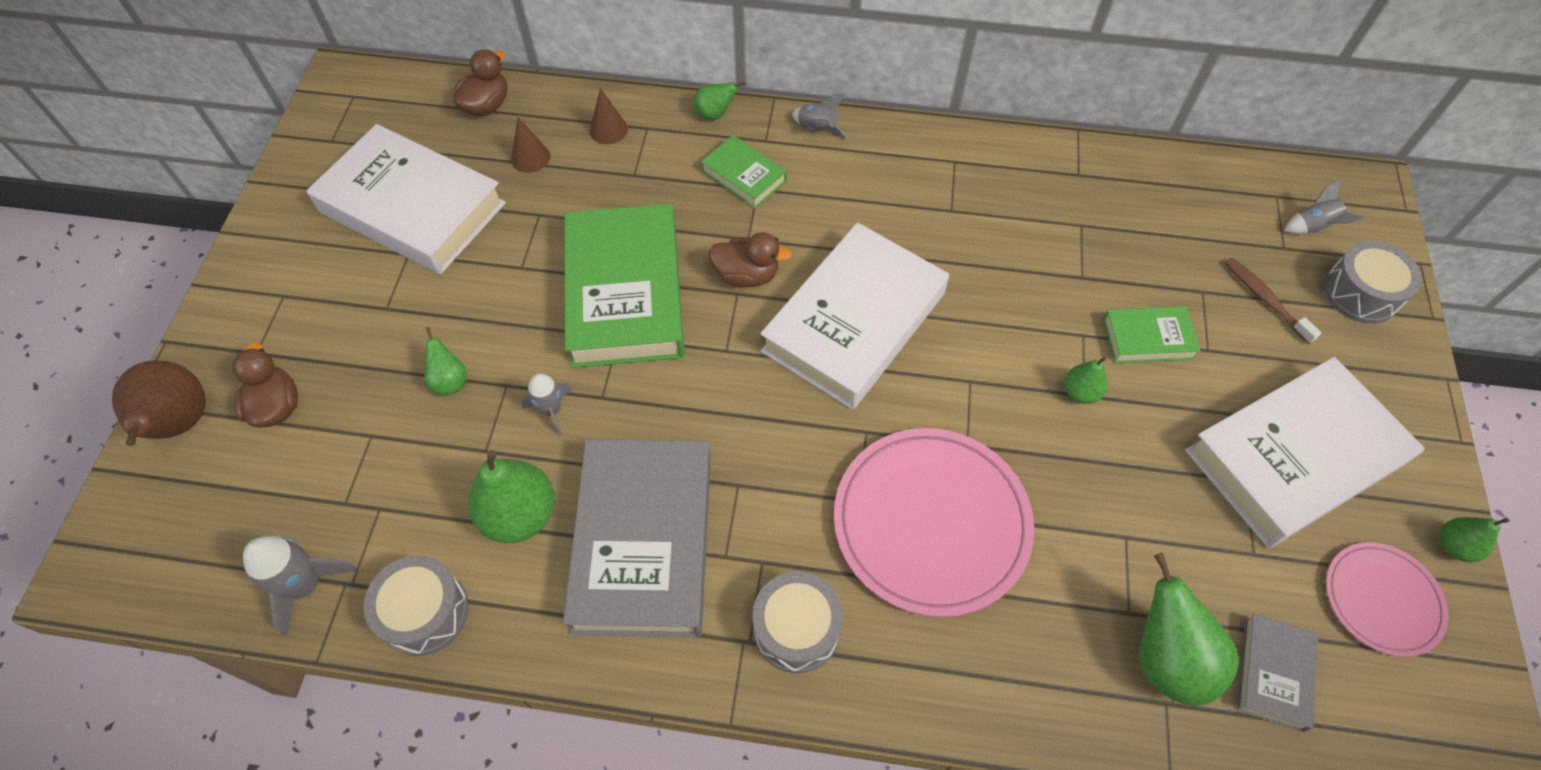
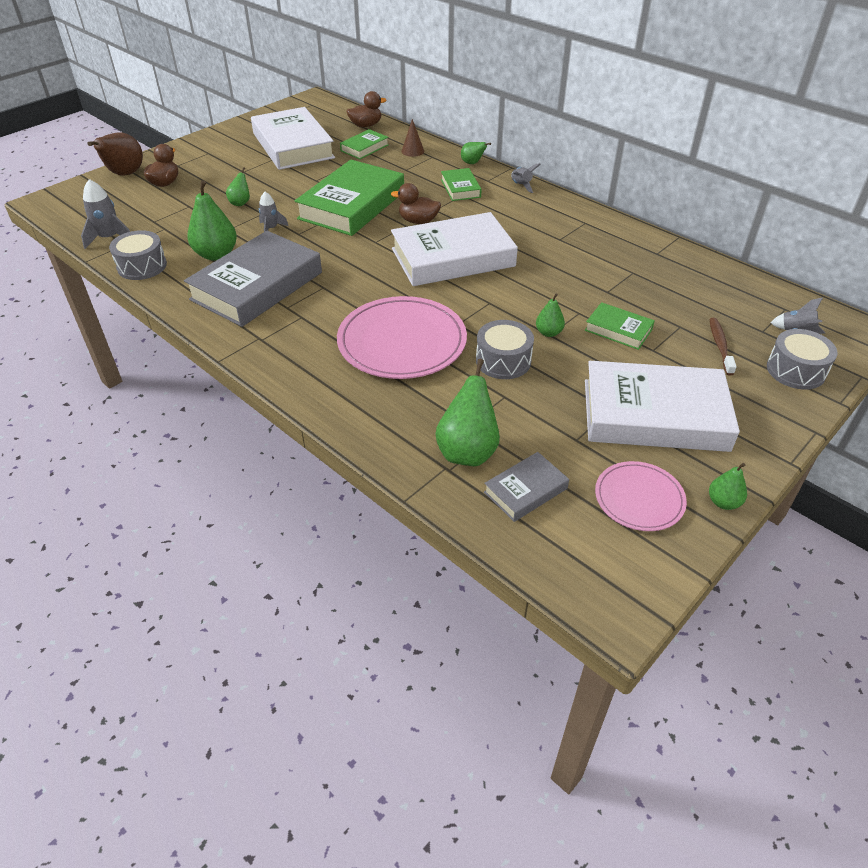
camera: 35 degrees right, 15 degrees down
brown cone [511,117,550,173] -> green book [340,129,389,159]
brown duck [709,232,792,287] -> brown duck turned 150 degrees clockwise [391,183,441,224]
grey drum [753,572,843,673] -> grey drum moved to [476,320,534,379]

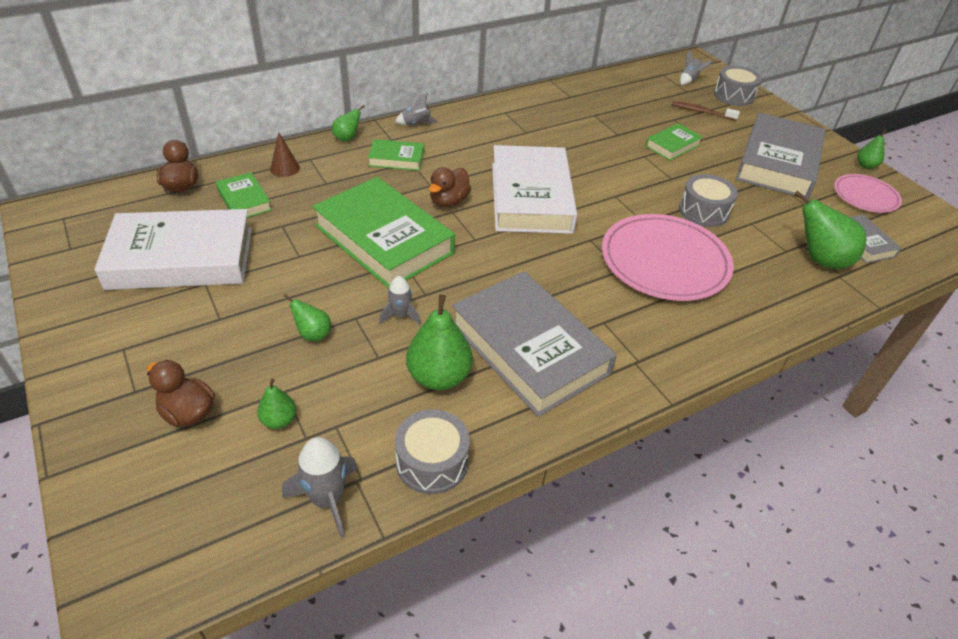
camera: 75 degrees left, 0 degrees up
brown pear [88,132,143,176] -> none
green pear [536,294,565,337] -> green pear moved to [257,379,296,429]
white book [585,361,740,452] -> grey book [736,112,826,199]

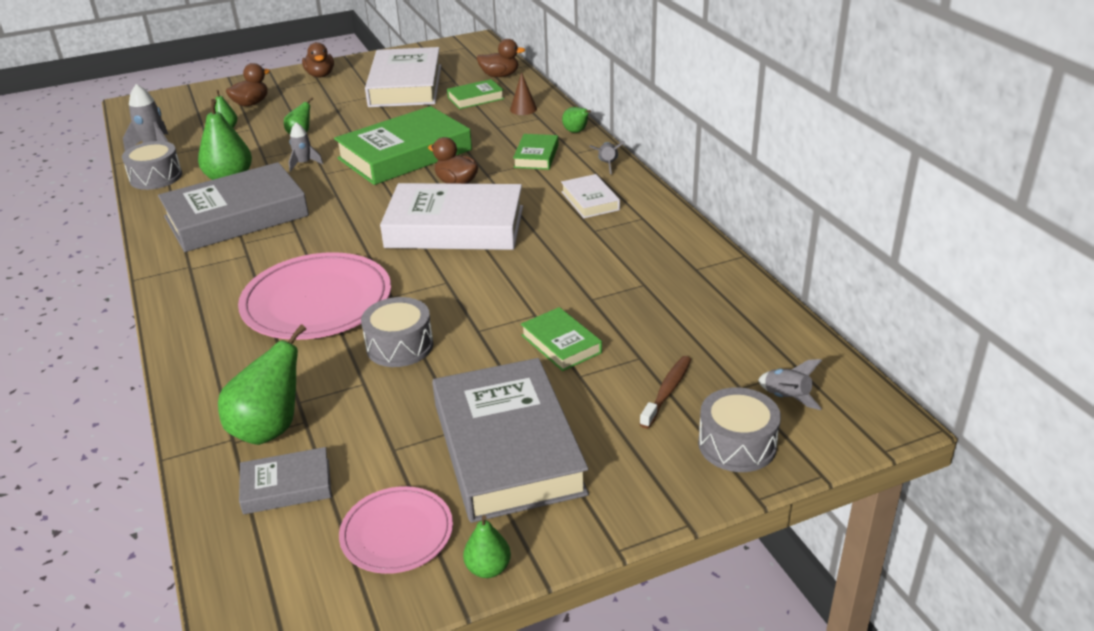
camera: 100 degrees right, 10 degrees down
grey book [736,112,826,199] -> grey book turned 45 degrees clockwise [432,358,589,523]
none -> brown duck [302,42,334,78]
none -> white book [561,174,620,218]

